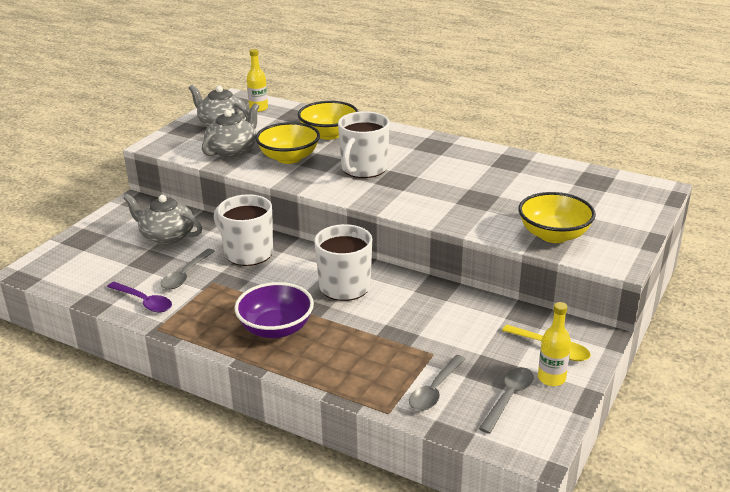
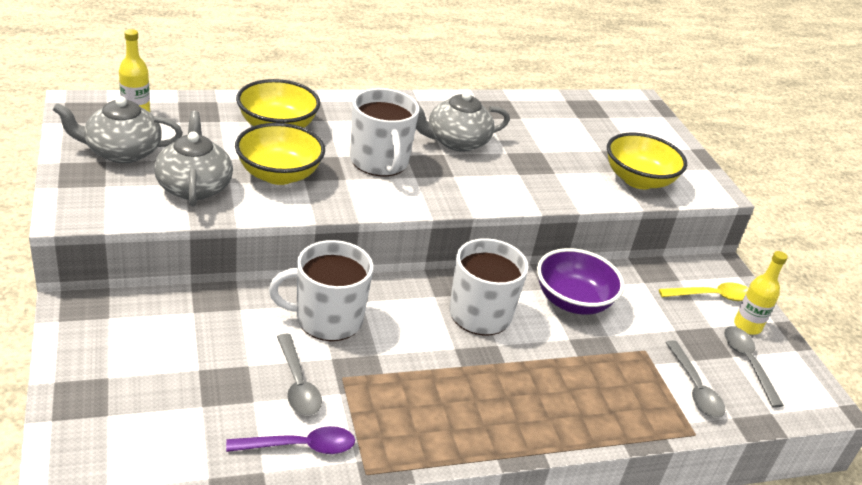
camera: 50 degrees left, 5 degrees up
grey teapot [123,194,202,245] -> grey teapot moved to [416,91,510,152]
purple bowl [234,282,314,338] -> purple bowl moved to [537,248,624,315]

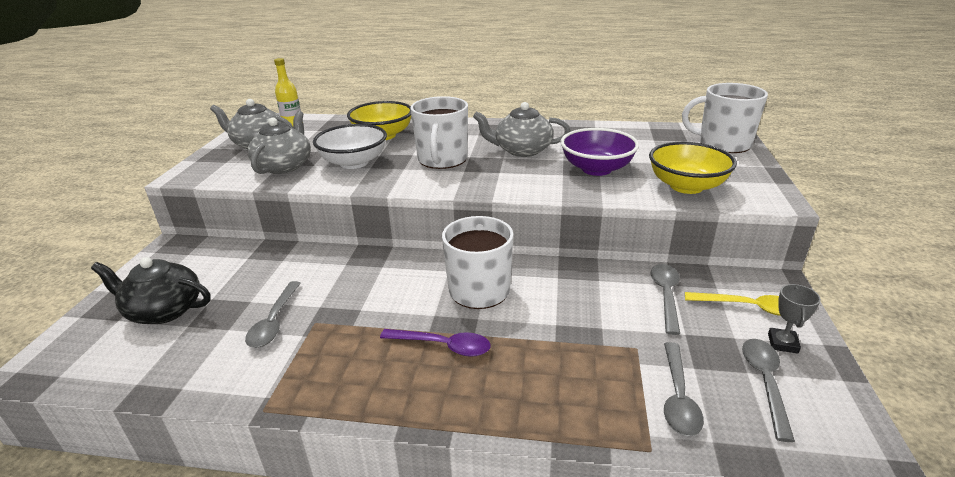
camera: 30 degrees right, 5 degrees down
purple spoon [226,426,355,454] -> purple spoon moved to [380,329,491,357]
yellow bowl [235,123,325,185] -> white bowl [313,124,387,169]
white mug [269,240,373,341] -> white mug moved to [682,83,768,153]
purple bowl [537,248,624,315] -> purple bowl moved to [560,128,639,176]
yellow bottle [734,251,788,335] -> grey trophy [768,284,821,354]
none -> black teapot [91,257,211,324]
none -> grey spoon [651,264,680,335]

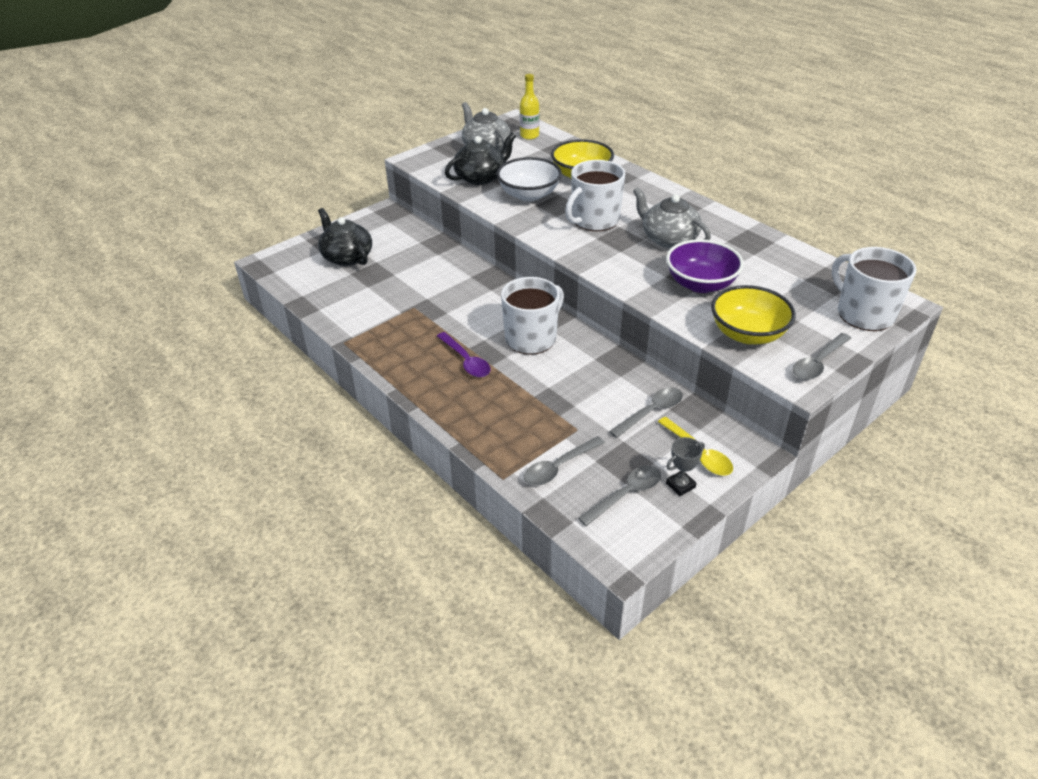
camera: 40 degrees right, 10 degrees up
grey spoon [245,281,301,348] -> grey spoon moved to [793,333,851,380]
grey teapot [248,111,311,174] -> black teapot [445,132,516,185]

